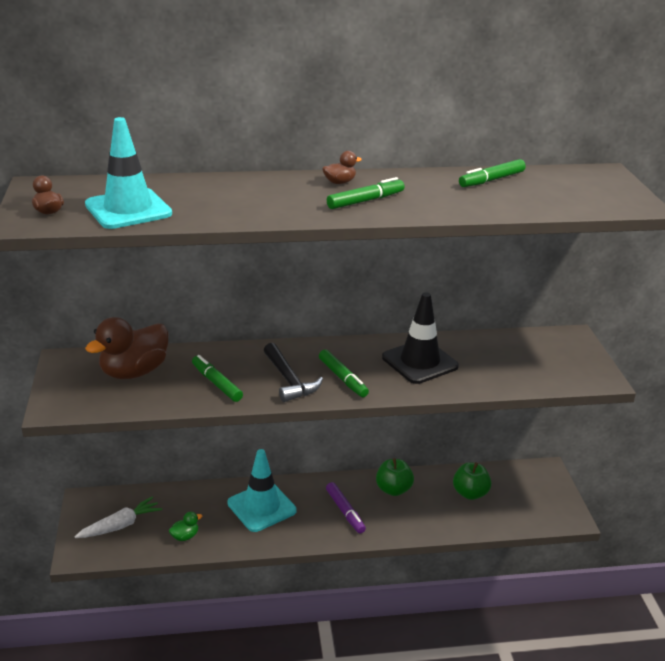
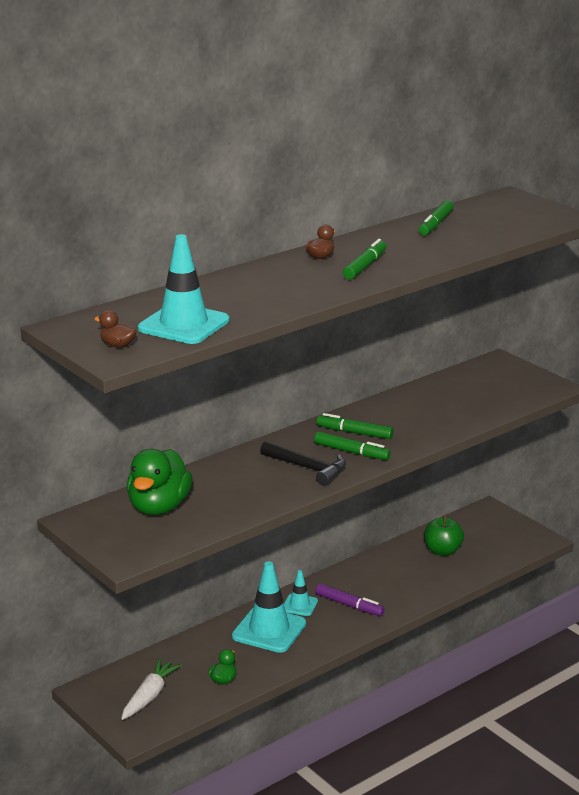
camera: 30 degrees left, 5 degrees down
brown duck [85,317,169,379] -> green duck [127,449,193,515]
green marker [192,355,243,402] -> green marker moved to [316,413,393,439]
green apple [376,458,414,496] -> none
black traffic cone [382,292,459,384] -> none
none -> turquoise traffic cone [284,570,318,616]

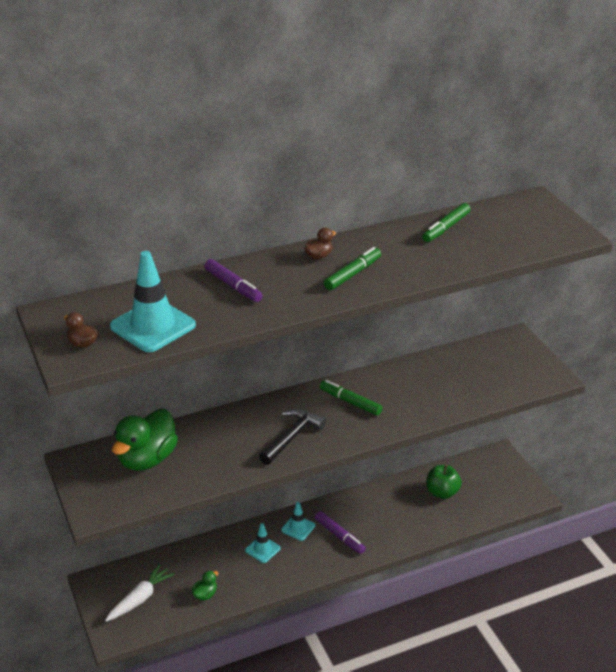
camera: 15 degrees right, 10 degrees up
turquoise traffic cone [232,561,306,653] -> turquoise traffic cone [245,523,281,563], size x0.53
black hammer [260,441,346,486] -> black hammer turned 105 degrees counterclockwise [259,409,326,465]
green marker [314,432,391,460] -> none
none -> purple marker [204,259,263,302]

